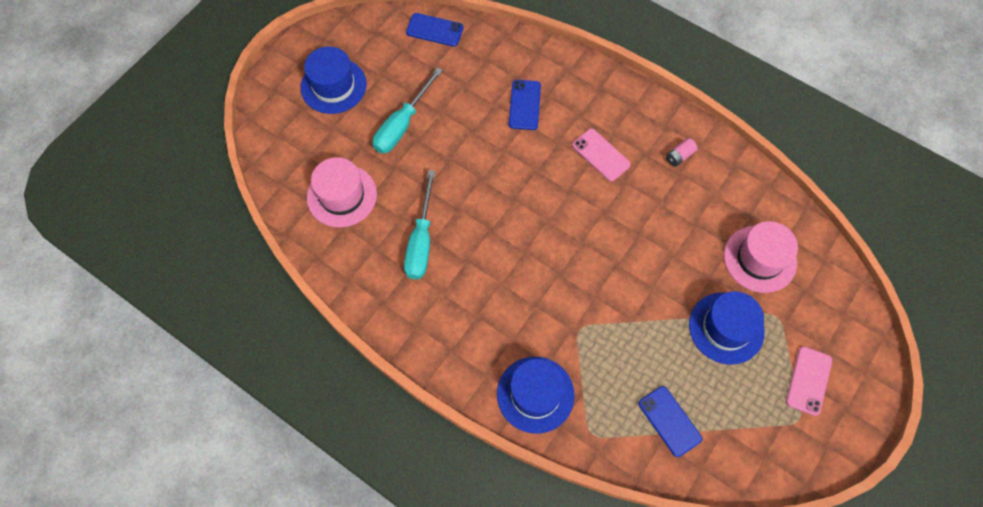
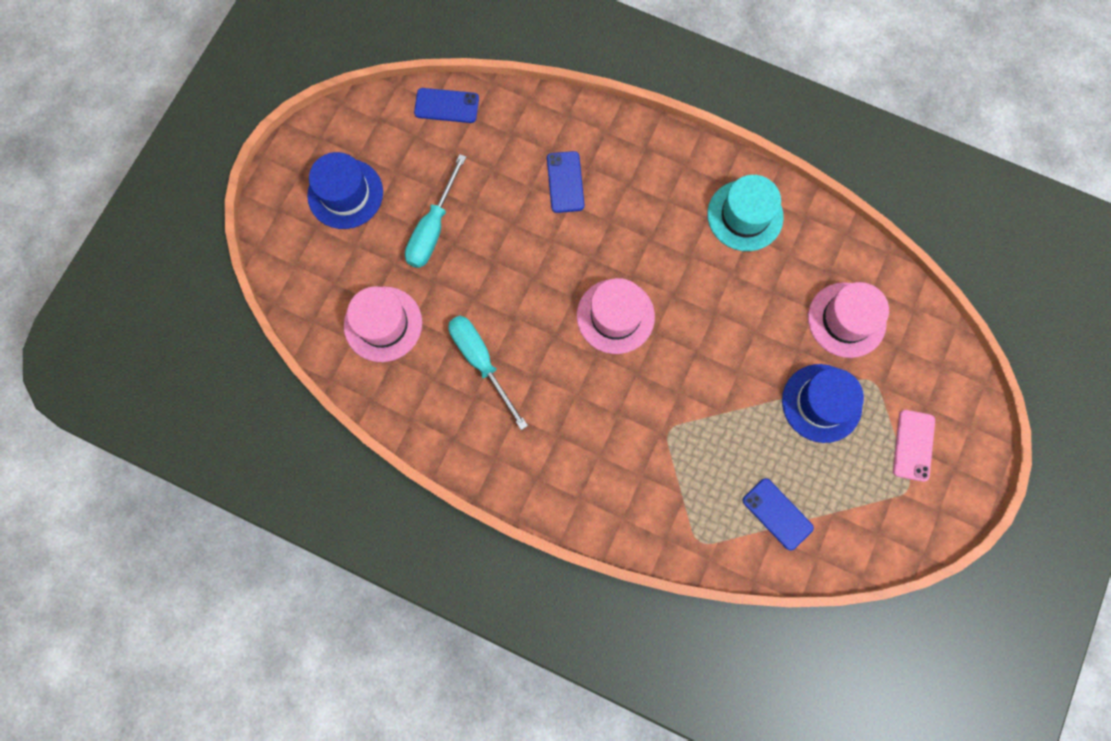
camera: 10 degrees left, 10 degrees up
turquoise screwdriver [404,170,435,279] -> turquoise screwdriver turned 150 degrees clockwise [448,316,528,430]
blue hat [497,357,575,434] -> none
pink phone [572,128,631,181] -> none
pink battery [666,138,697,167] -> turquoise hat [707,175,784,251]
none -> pink hat [577,278,655,354]

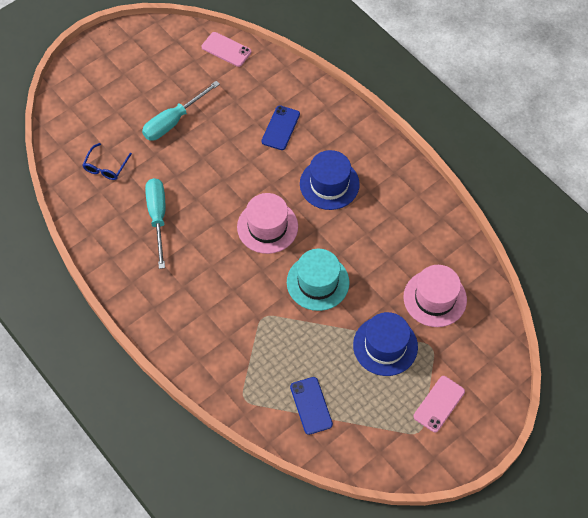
camera: 25 degrees right, 15 degrees down
blue hat [307,152,383,229] -> blue hat moved to [300,150,360,210]
pink hat [344,286,422,362] -> blue glasses [82,143,132,180]
blue phone [414,88,479,123] -> pink phone [202,32,251,67]
turquoise hat [707,175,784,251] -> turquoise hat moved to [287,249,349,311]

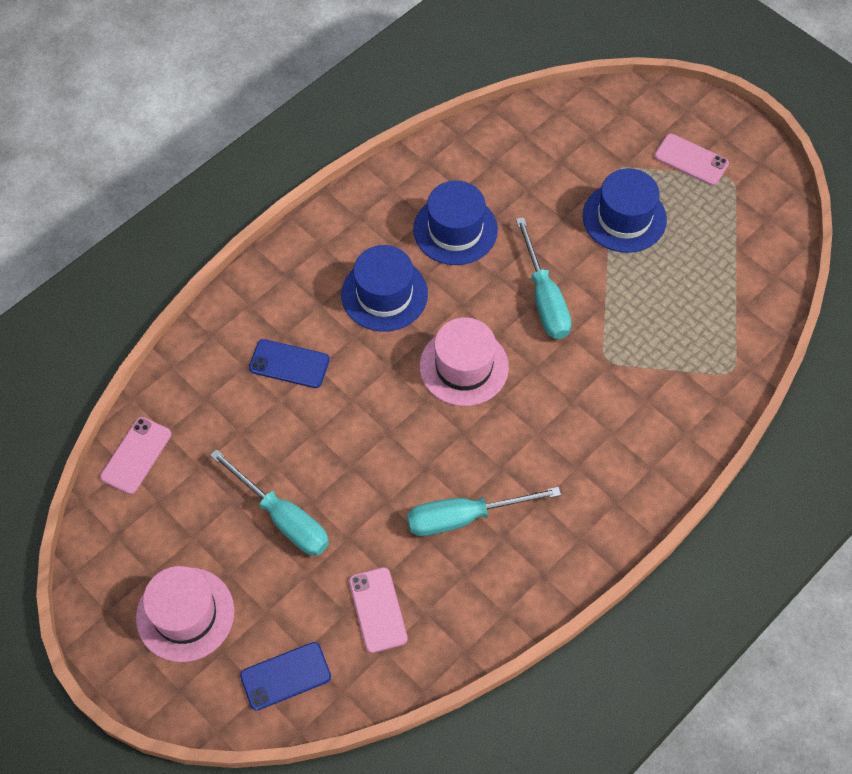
camera: 95 degrees left, 0 degrees up
blue glasses [82,143,132,180] -> pink phone [349,567,408,653]
turquoise hat [287,249,349,311] -> turquoise screwdriver [516,217,571,339]
blue phone [290,377,333,435] -> blue phone moved to [240,642,331,711]
pink hat [403,265,467,327] -> pink hat moved to [136,566,234,662]
none -> blue hat [413,180,498,265]

